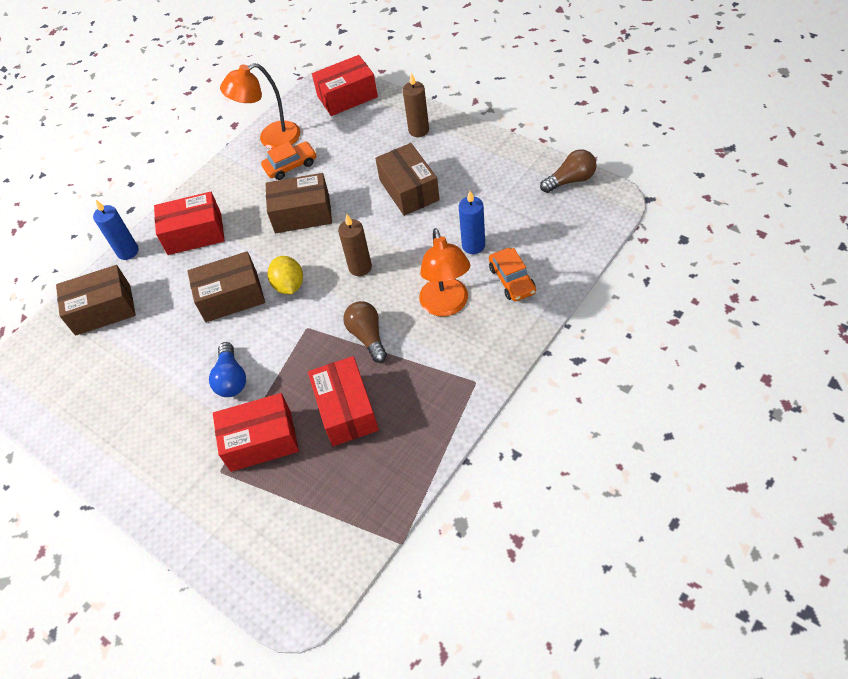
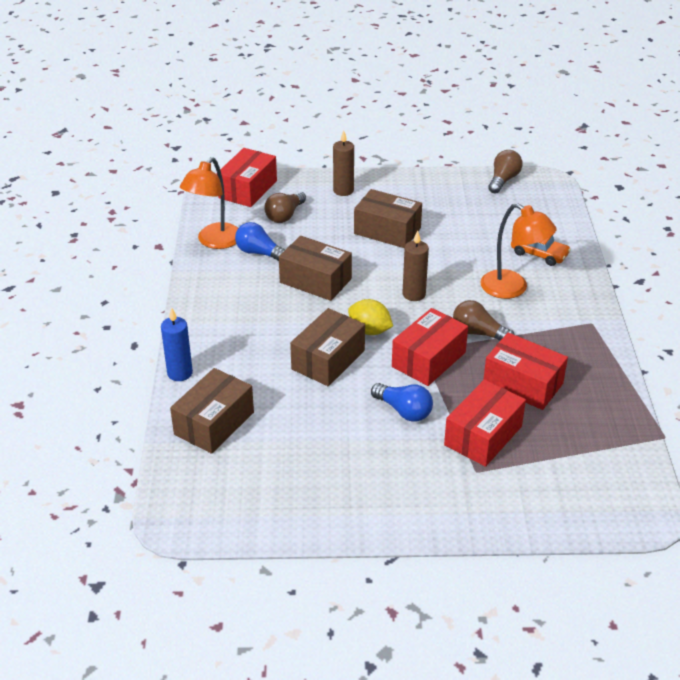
camera: 45 degrees left, 15 degrees down
red box [154,192,225,255] -> red box moved to [392,308,468,386]
orange car [261,141,317,180] -> blue light bulb [235,222,285,261]
brown box [266,173,332,233] -> brown box turned 75 degrees clockwise [279,236,352,301]
blue candle [459,191,485,254] -> none
none -> brown light bulb [265,191,306,223]

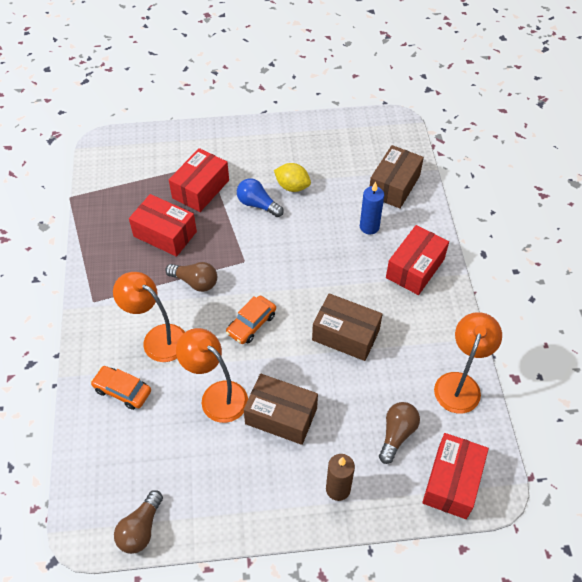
camera: 175 degrees right, 15 degrees up
blue candle [161,308,193,381] -> blue candle moved to [360,182,384,234]
blue light bulb [235,222,285,261] -> none
brown box [290,308,365,386] -> none
yellow lemon [348,299,393,335] -> yellow lemon moved to [274,163,311,192]
red box [392,308,468,386] -> red box moved to [386,225,449,295]
brown candle [403,230,429,301] -> orange car [226,295,276,344]
none -> orange lamp [176,328,248,423]

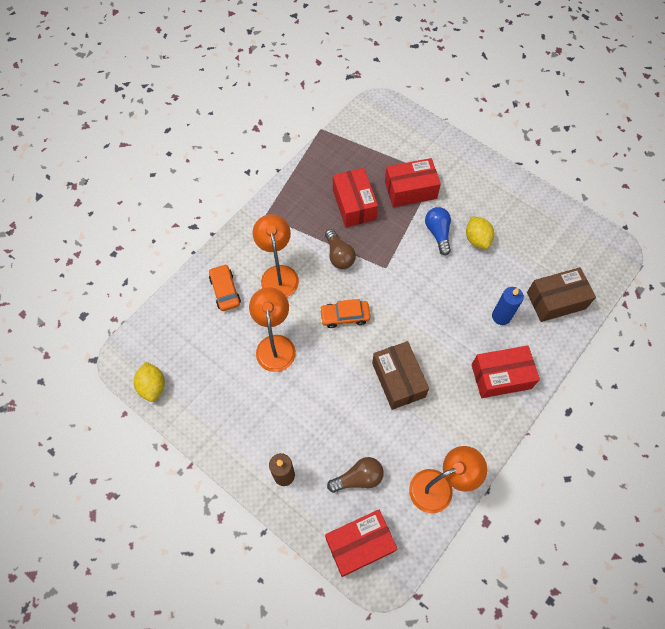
camera: 45 degrees right, 10 degrees up
brown light bulb [114,490,163,554] -> yellow lemon [134,362,165,402]
brown box [244,374,318,445] -> none

